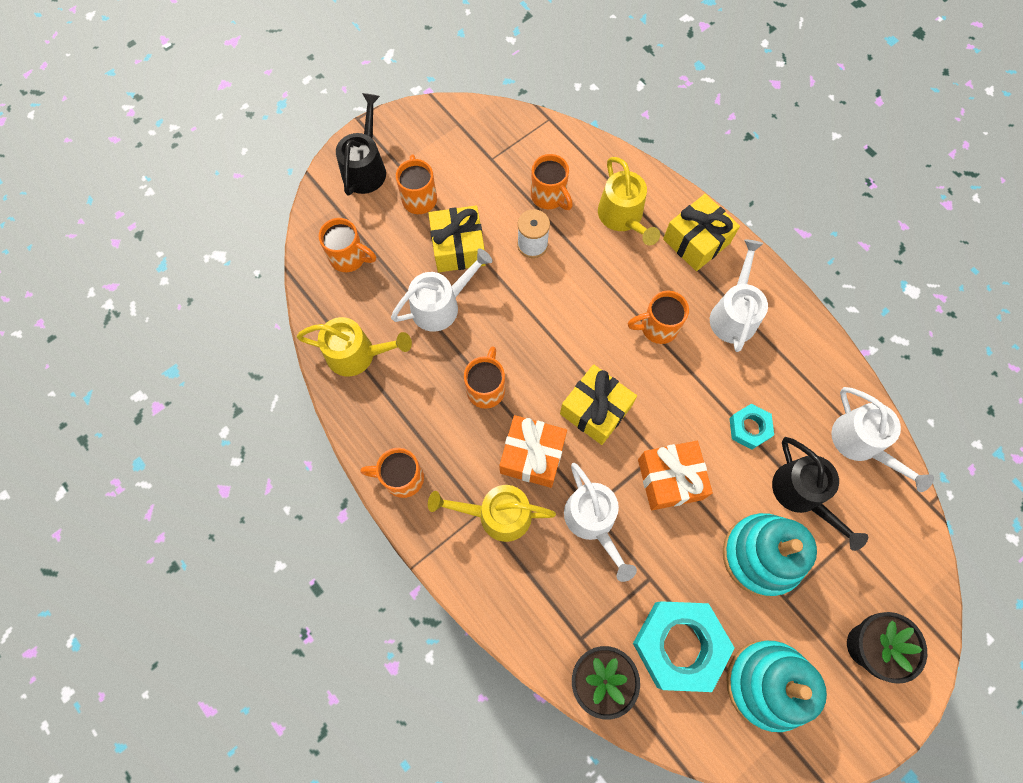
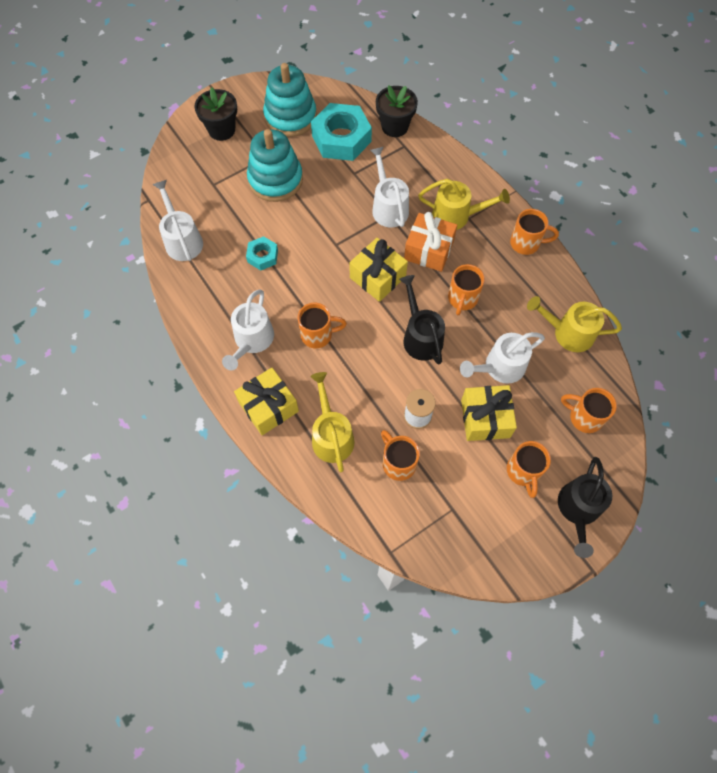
camera: 175 degrees left, 5 degrees down
orange gift [638,441,713,510] -> none
black watering can [772,437,868,551] -> black watering can moved to [399,275,445,365]

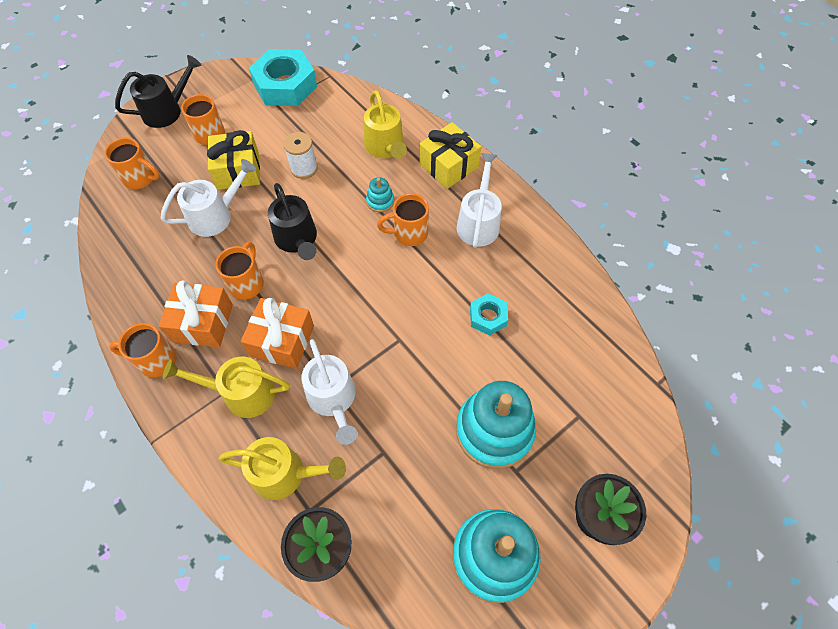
camera: 175 degrees right, 5 degrees down
white watering can [152,180,203,261] -> none
turquoise nut [311,103,372,161] -> turquoise nut moved to [249,49,317,106]
yellow gift [349,238,408,302] -> none
orange mug [381,430,420,481] -> none
yellow watering can [527,296,622,352] -> yellow watering can moved to [218,437,346,500]
black watering can [558,457,612,558] -> black watering can turned 45 degrees clockwise [115,55,201,128]
none -> orange gift [159,280,233,347]
none -> turquoise stacking toy [366,177,394,212]

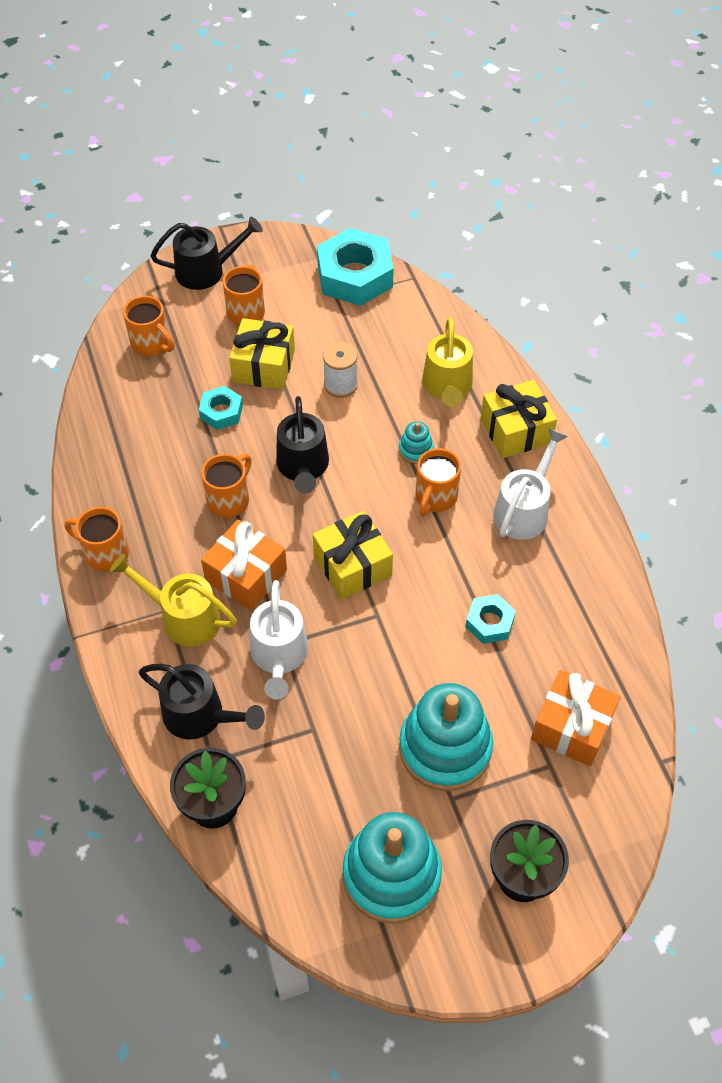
camera: 20 degrees right, 5 degrees down
orange gift [159,280,233,347] -> orange gift moved to [531,670,620,766]
white watering can [161,159,256,237] -> turquoise nut [199,386,243,430]
yellow watering can [218,437,346,500] -> black watering can [139,664,265,740]
orange mug [377,193,429,246] -> orange mug turned 75 degrees counterclockwise [415,448,461,516]
none -> yellow gift [313,511,393,599]

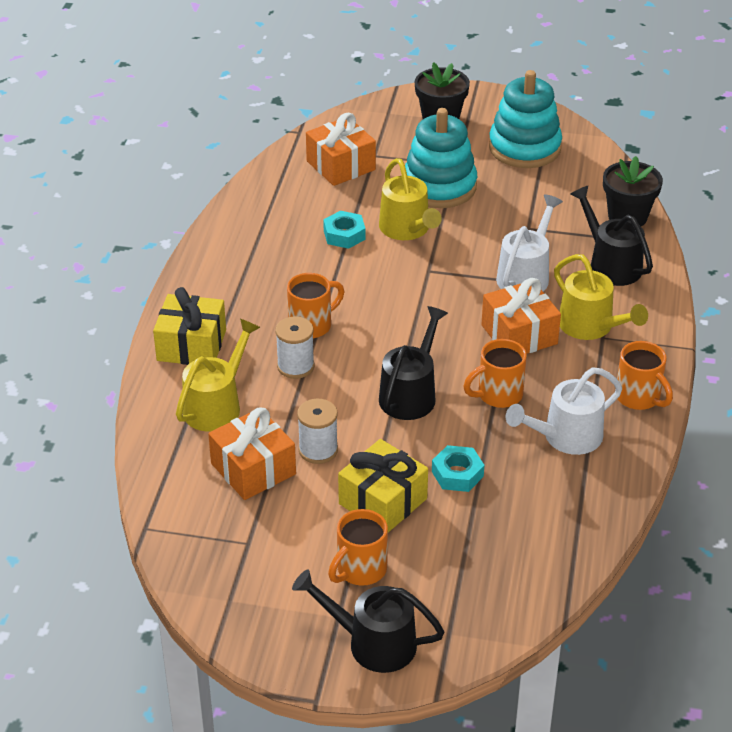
camera: 150 degrees left, 15 degrees down
orange mug [123,296,174,356] -> none
yellow gift [313,511,393,599] -> none
turquoise nut [317,228,394,306] -> none
turquoise stacking toy [399,421,434,464] -> white spool [275,317,314,379]
white watering can [493,428,568,540] -> white watering can moved to [506,367,622,455]
none -> orange gift [208,408,296,500]
none -> yellow watering can [379,158,442,240]

